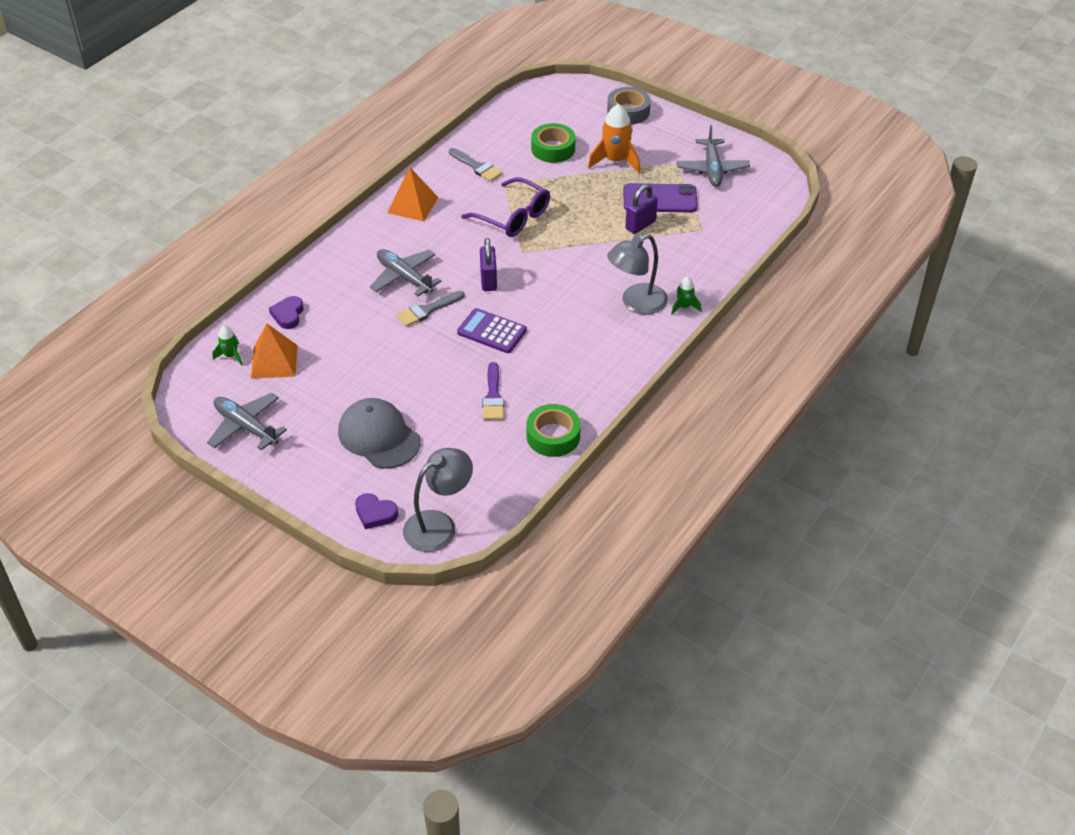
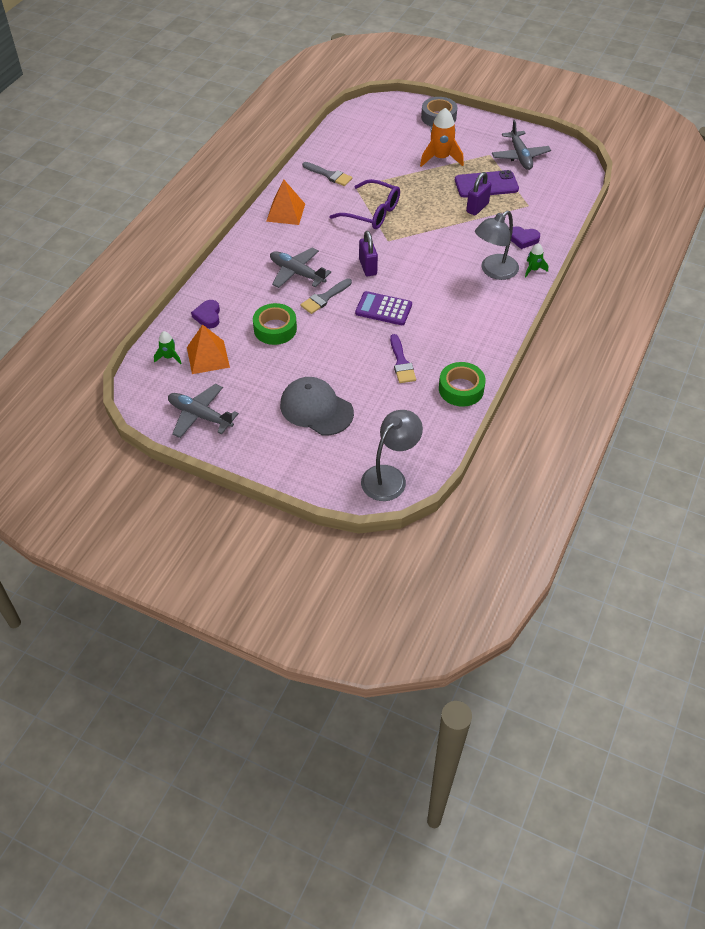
camera: 10 degrees left, 5 degrees up
purple heart [355,493,398,529] -> purple heart moved to [511,226,540,249]
green tape [531,123,576,163] -> green tape moved to [253,303,297,345]

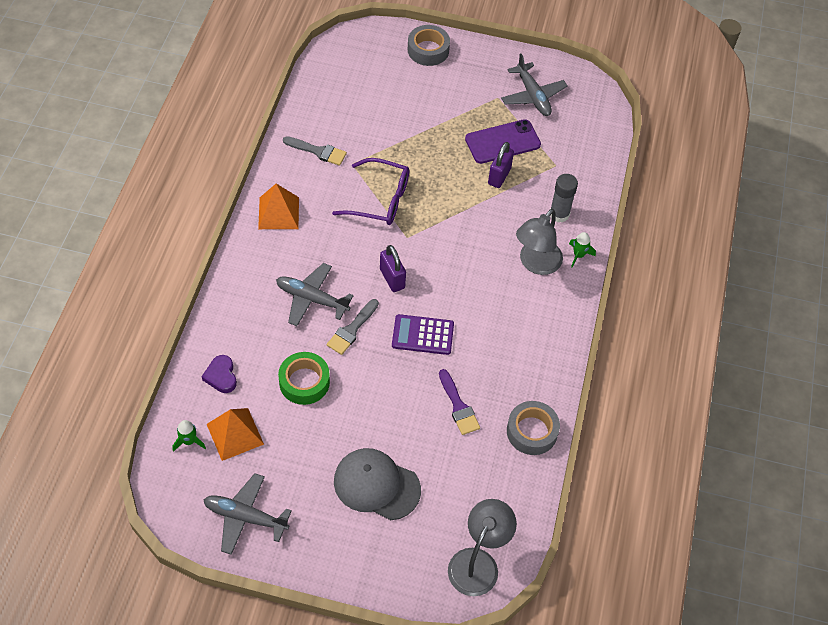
camera: 15 degrees left, 5 degrees up
orange rocket [420,108,464,167] -> none
green tape [439,362,486,407] -> grey tape [507,401,560,455]
purple heart [511,226,540,249] -> grey glue stick [550,174,578,222]

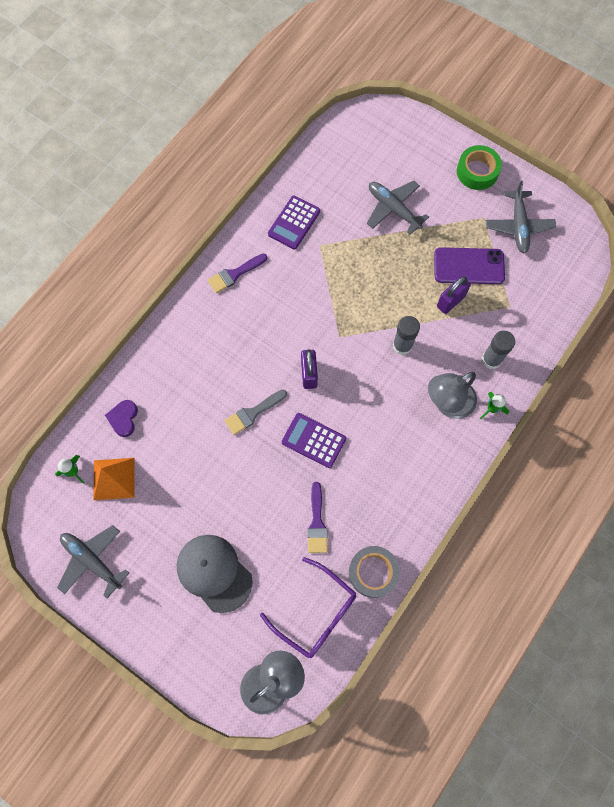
camera: 25 degrees right, 15 degrees up
orange pyramid [258,184,299,229] -> purple brush [208,253,267,293]
grey plane [276,263,354,326] -> grey plane moved to [367,181,429,235]
green tape [278,352,330,405] -> green tape moved to [457,145,502,190]
grey brush [283,136,347,166] -> purple calculator [268,196,320,249]
purple glasses [332,158,409,225] -> purple glasses moved to [260,557,356,658]
grey tape [408,25,450,66] -> none
none -> grey glue stick [393,316,420,355]

